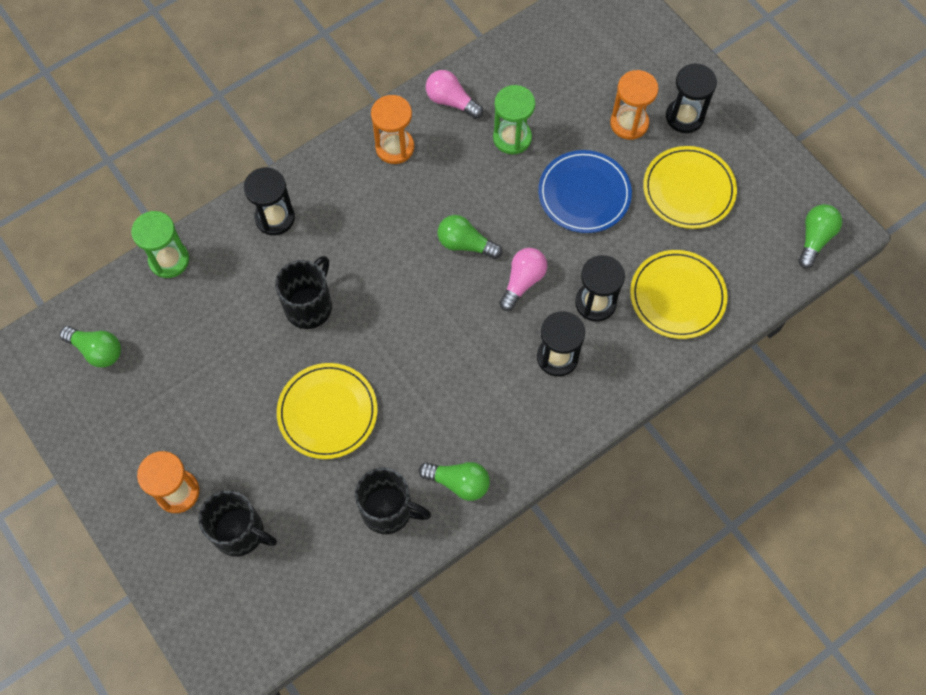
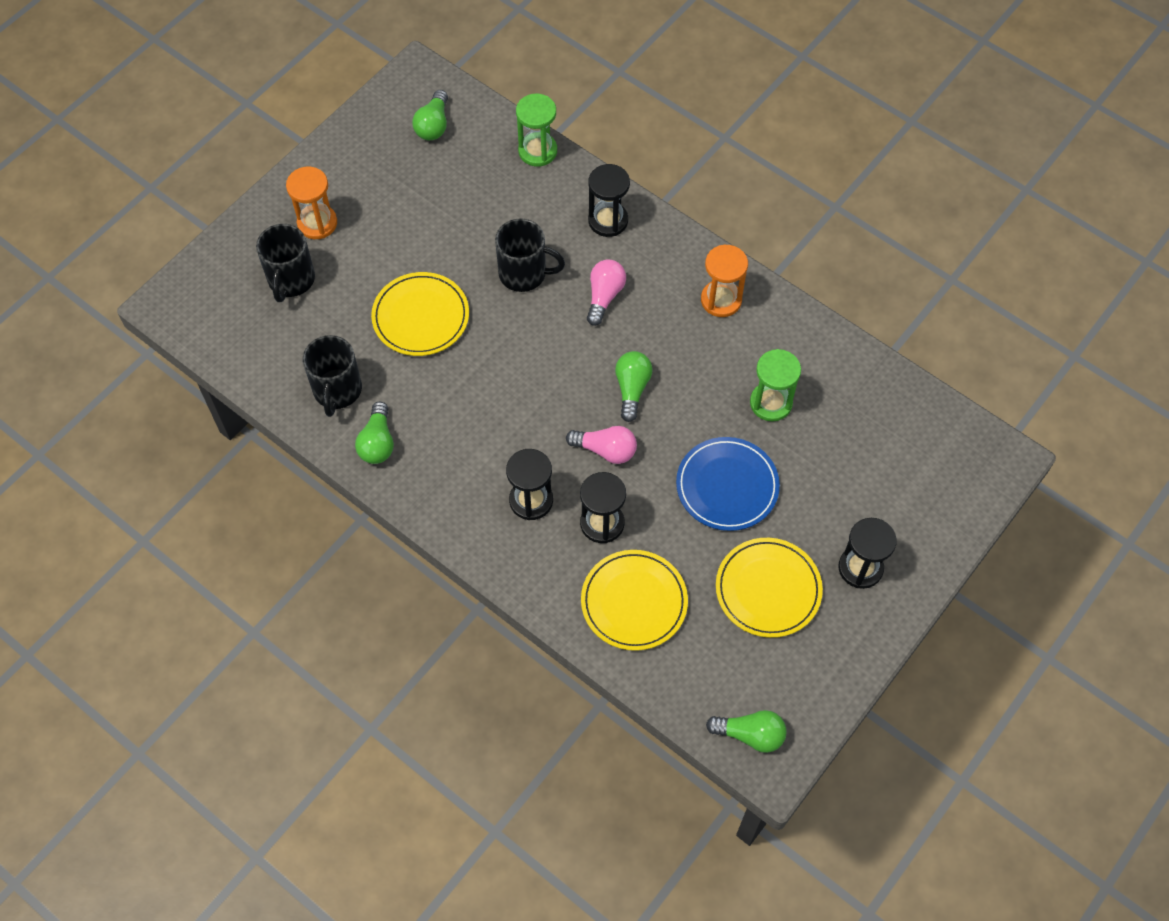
camera: 75 degrees right, 5 degrees down
pink light bulb [426,70,483,119] -> pink light bulb moved to [587,260,626,326]
orange hourglass [610,70,659,140] -> none

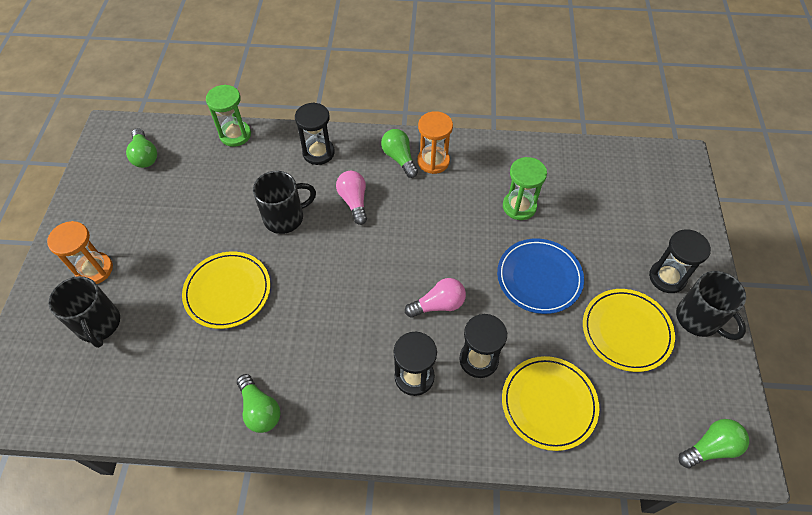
camera: 35 degrees left, 5 degrees down
black mug [303,335,362,417] -> black mug moved to [676,271,746,340]
green light bulb [615,351,653,422] -> green light bulb moved to [381,129,418,178]

